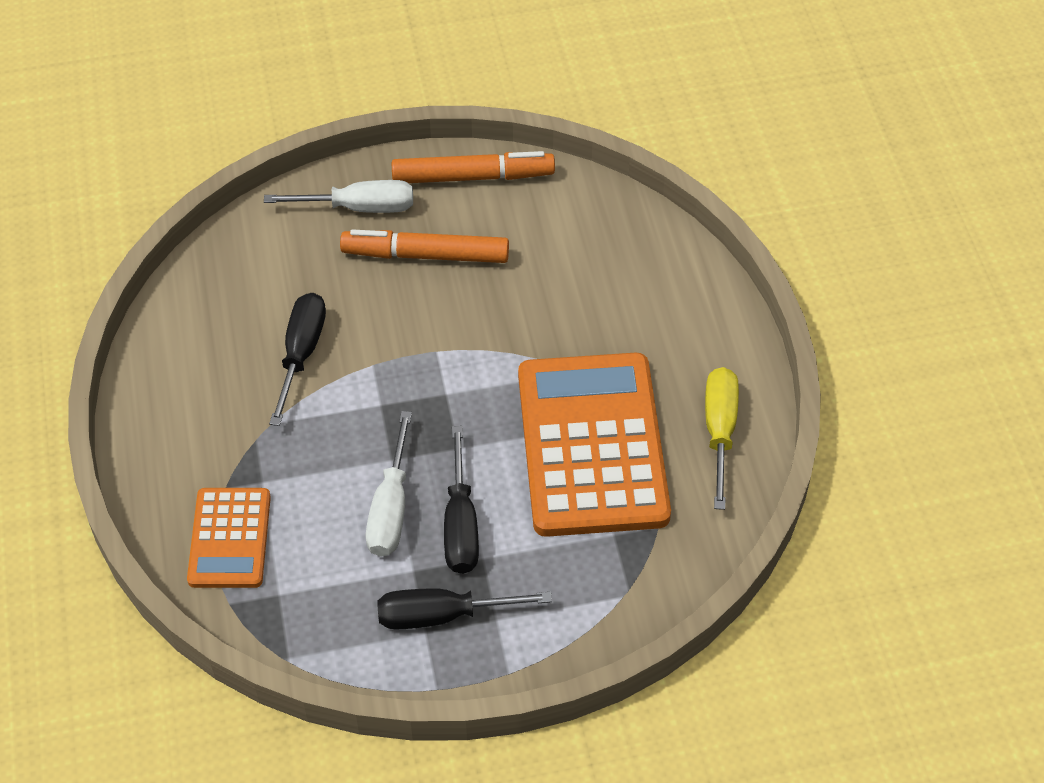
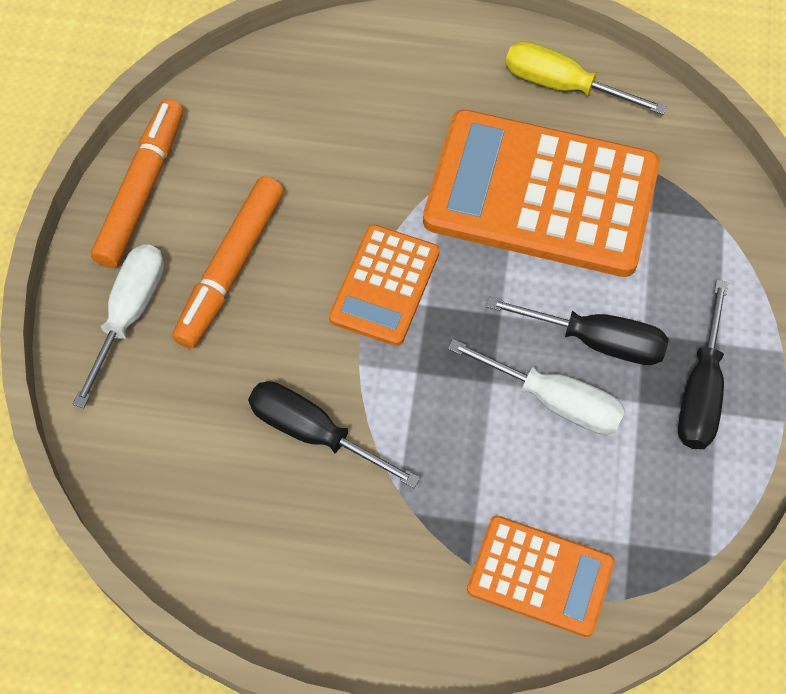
camera: 70 degrees left, 10 degrees up
none -> orange calculator [329,224,440,346]

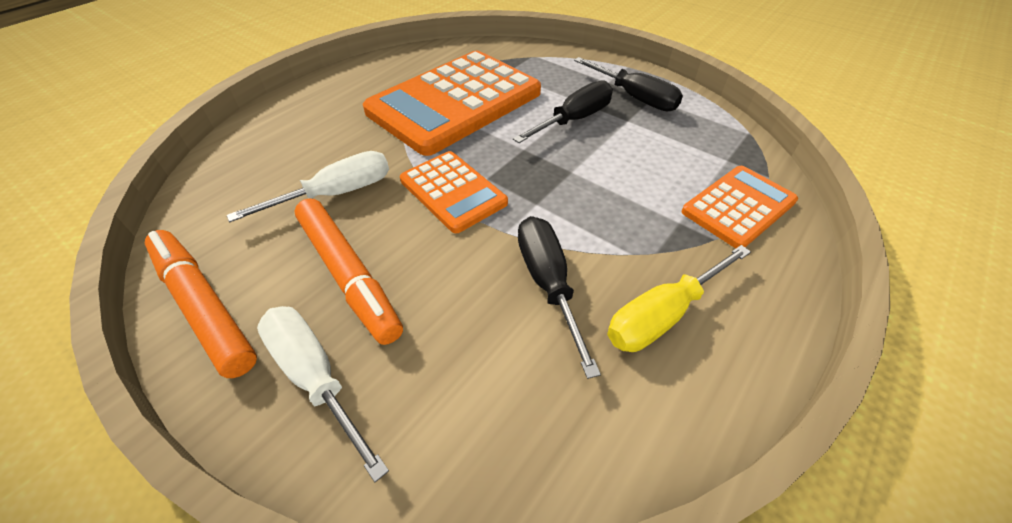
camera: 60 degrees left, 15 degrees down
black screwdriver [248,381,420,488] -> black screwdriver turned 105 degrees clockwise [518,216,601,379]
white screwdriver [448,339,625,435] -> white screwdriver moved to [227,151,389,222]
yellow screwdriver [505,41,667,115] -> yellow screwdriver moved to [607,245,751,352]

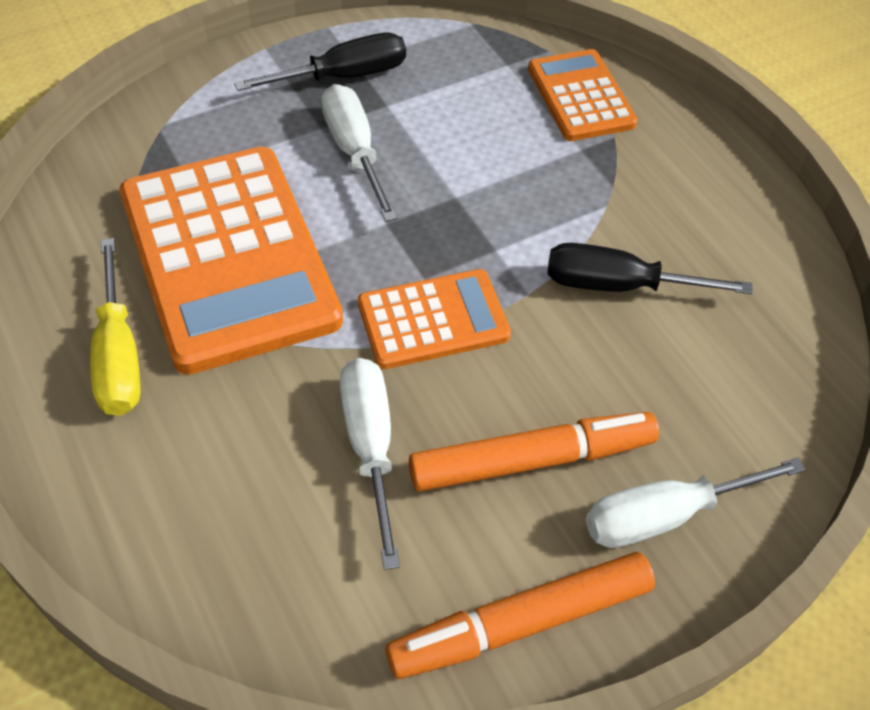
camera: 70 degrees left, 5 degrees up
black screwdriver [513,80,613,143] -> white screwdriver [321,84,398,222]
yellow screwdriver [607,245,751,352] -> yellow screwdriver moved to [90,238,141,416]

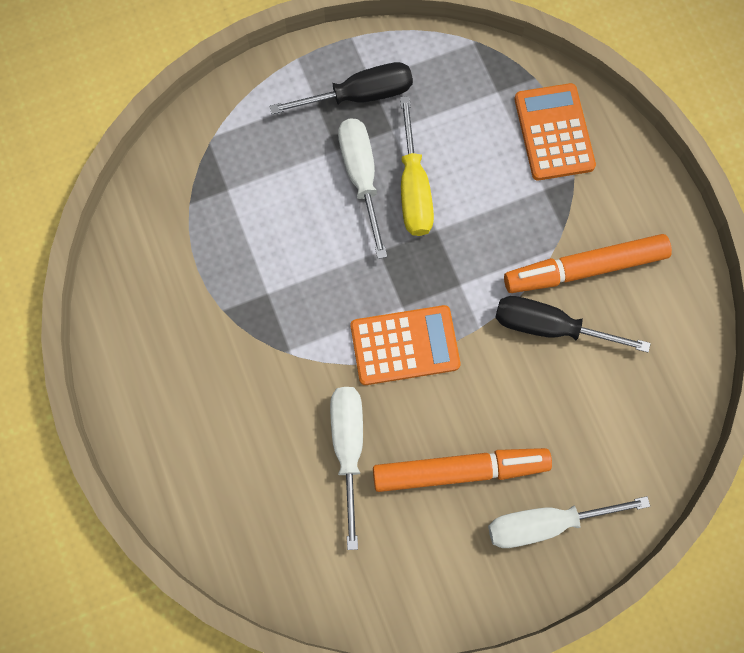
camera: 10 degrees right, 20 degrees up
yellow screwdriver [90,238,141,416] -> yellow screwdriver moved to [400,96,434,236]
orange calculator [120,147,343,375] -> none
orange marker [386,552,655,679] -> orange marker moved to [504,234,672,293]

